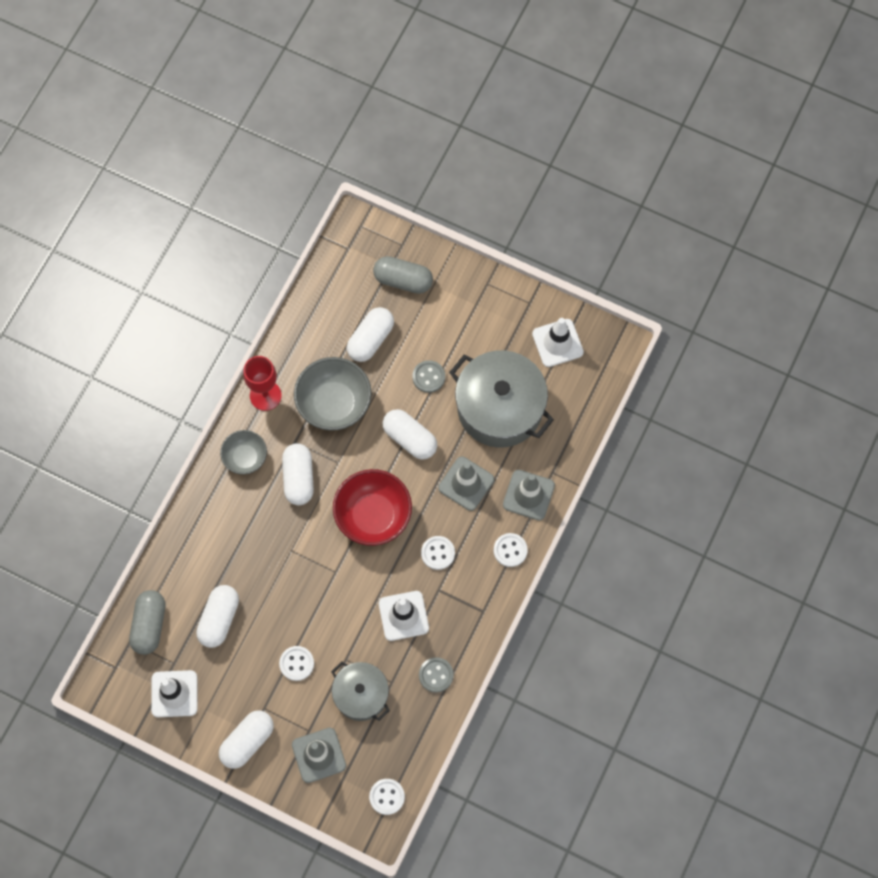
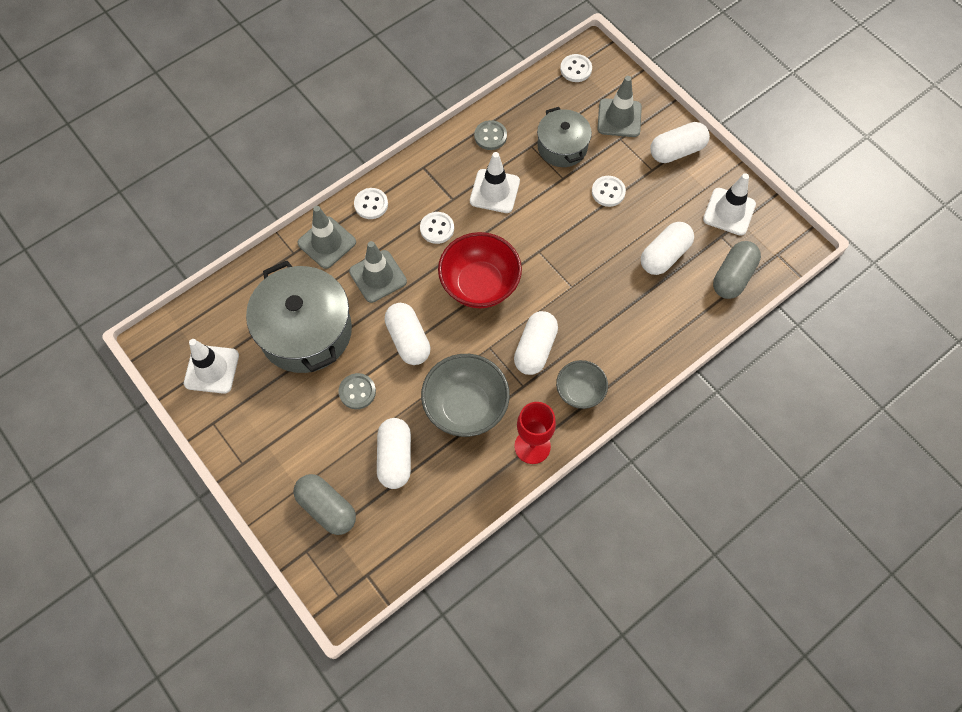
camera: 155 degrees left, 5 degrees down
white capsule [347,307,394,362] -> white capsule turned 60 degrees counterclockwise [377,418,411,489]

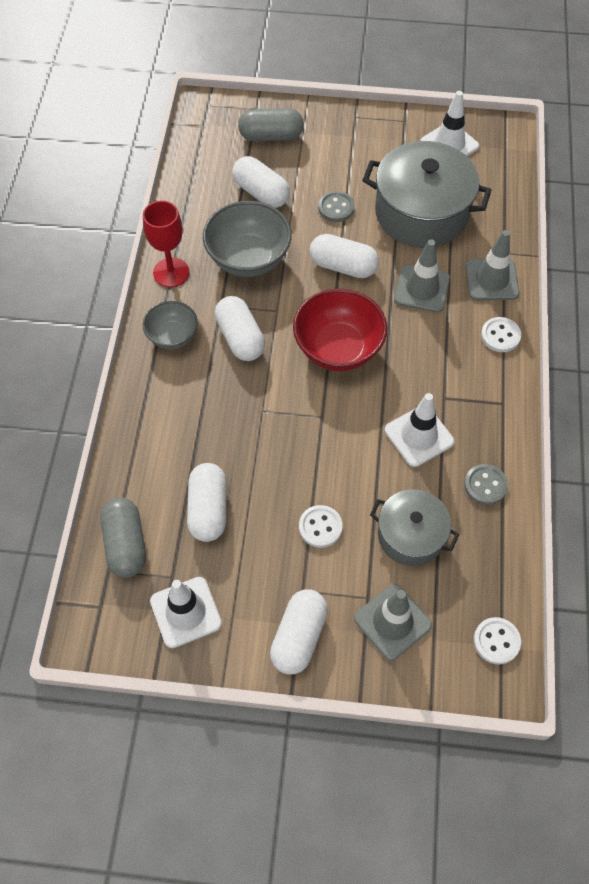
camera: 135 degrees right, 5 degrees down
white button [420,212,454,244] -> none

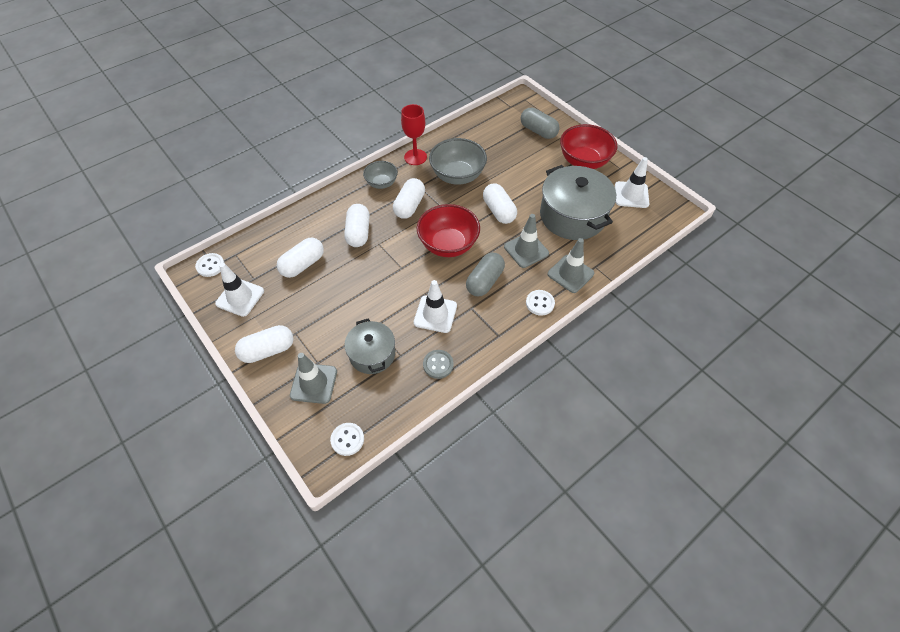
camera: 45 degrees right, 5 degrees down
grey capsule [100,498,146,578] -> grey capsule moved to [466,252,505,296]
white capsule [232,156,290,208] -> white capsule moved to [344,204,370,247]
white button [299,505,343,548] -> white button moved to [195,253,225,277]
grey button [318,191,355,222] -> none
none -> red bowl [560,124,617,169]

